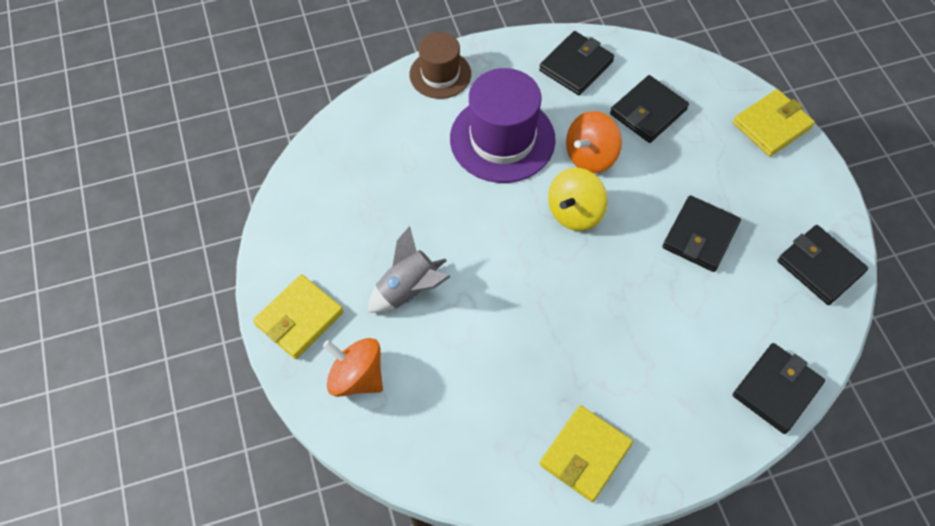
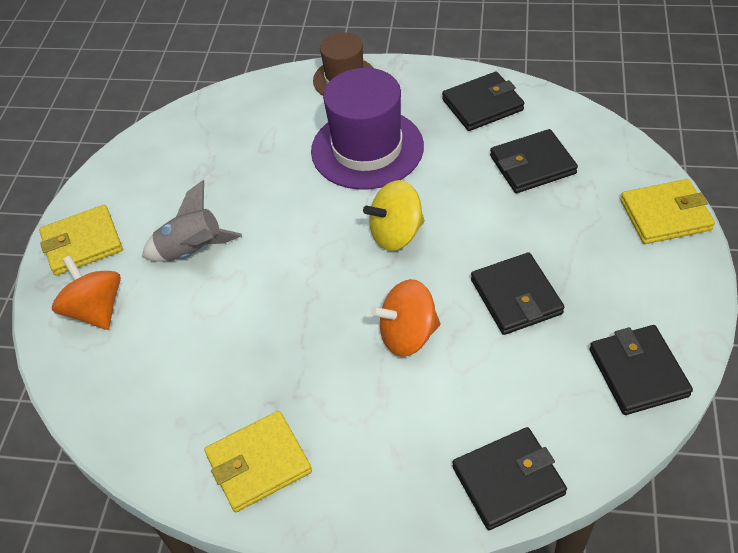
camera: 30 degrees right, 10 degrees down
orange spinning top [566,111,622,173] -> orange spinning top moved to [371,279,440,357]
black wallet [662,195,741,272] -> black wallet turned 75 degrees counterclockwise [471,252,564,335]

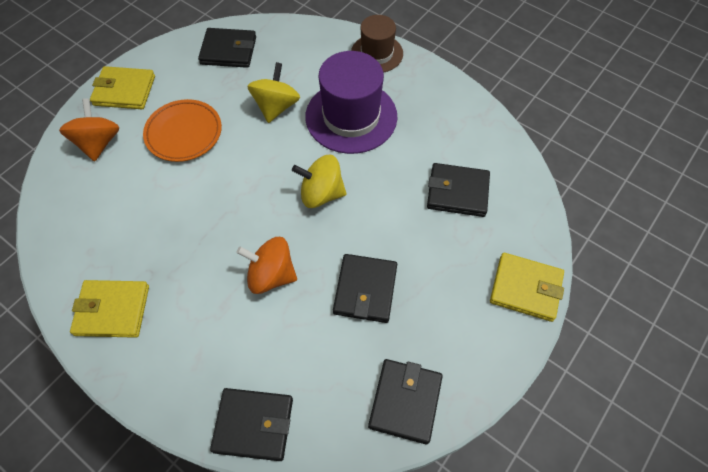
camera: 25 degrees right, 10 degrees up
grey rocket [142,180,242,262] -> orange plate [143,99,222,162]
black wallet [442,72,524,131] -> black wallet moved to [198,28,256,68]
none -> yellow spinning top [247,62,300,123]

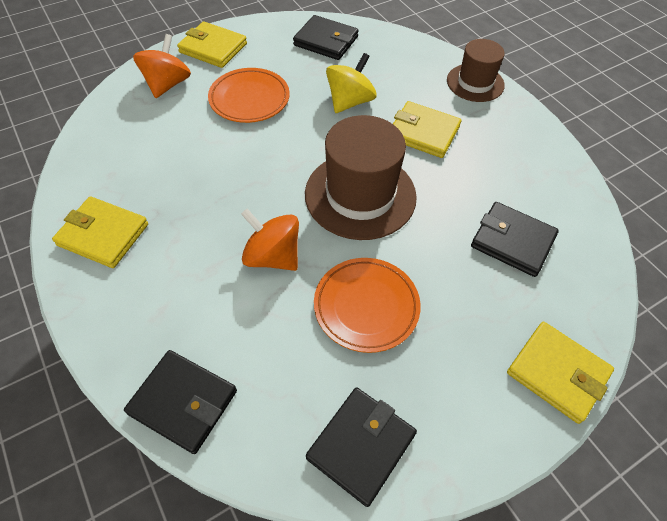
camera: 20 degrees right, 5 degrees down
yellow spinning top [292,155,347,208] -> brown hat [305,115,417,240]
purple hat [305,51,398,154] -> yellow wallet [393,101,461,158]
black wallet [333,254,397,323] -> orange plate [314,258,421,353]

